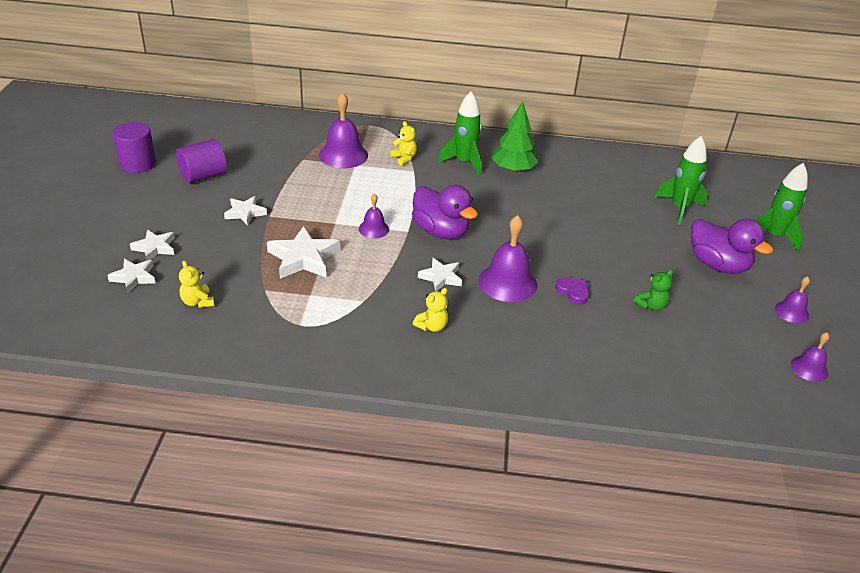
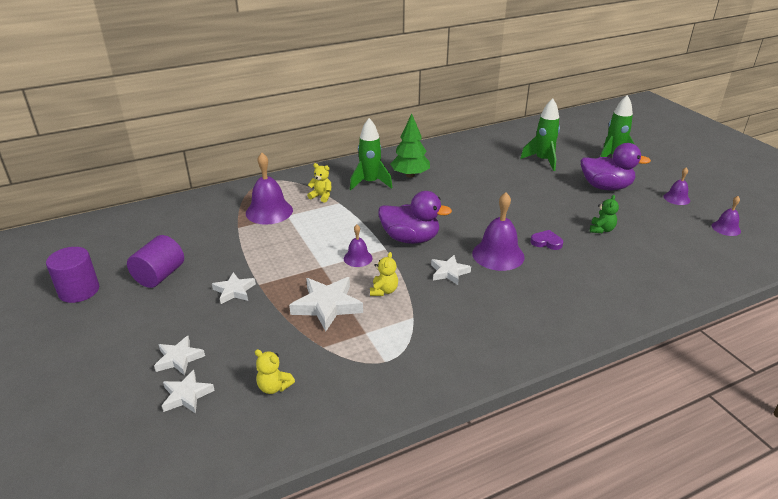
camera: 30 degrees left, 5 degrees down
yellow teddy bear [413,288,448,332] -> yellow teddy bear moved to [370,252,398,296]

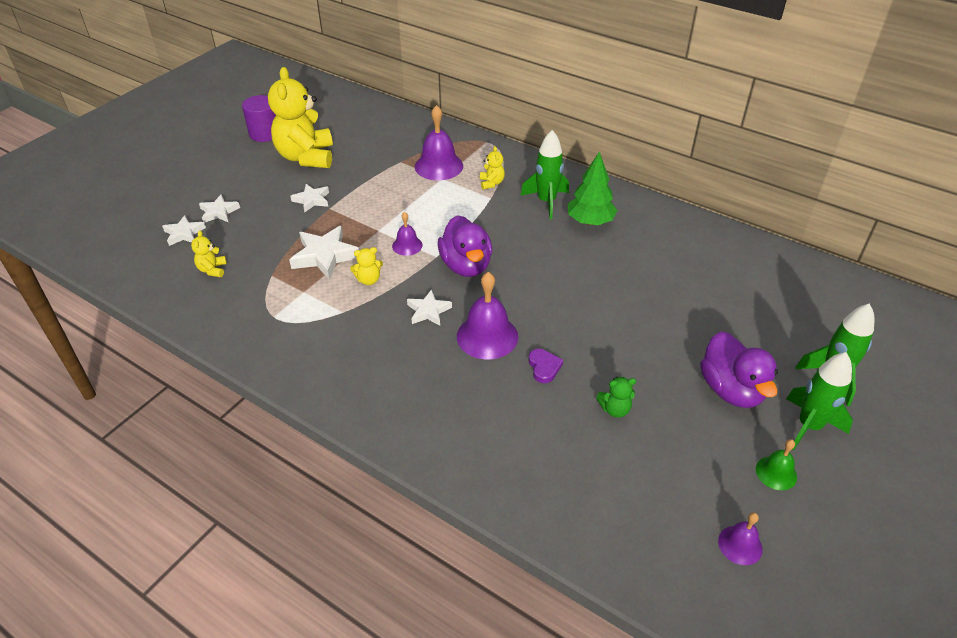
camera: 60 degrees right, 10 degrees up
purple cylinder [127,235,184,288] -> yellow teddy bear [268,67,333,168]
green rocket [520,98,560,171] -> green rocket moved to [786,352,853,451]
purple bell [664,167,690,205] -> green bell [756,439,797,490]

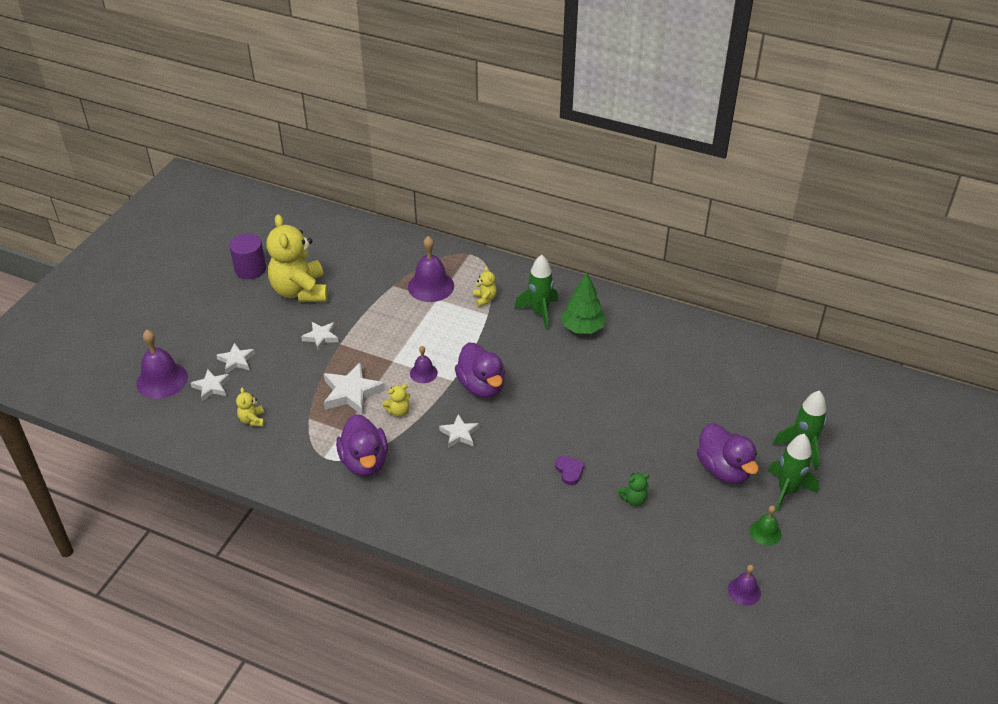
camera: 10 degrees left, 0 degrees up
purple bell [457,272,518,360] -> purple bell moved to [136,330,188,399]
none -> purple duck [336,414,388,476]

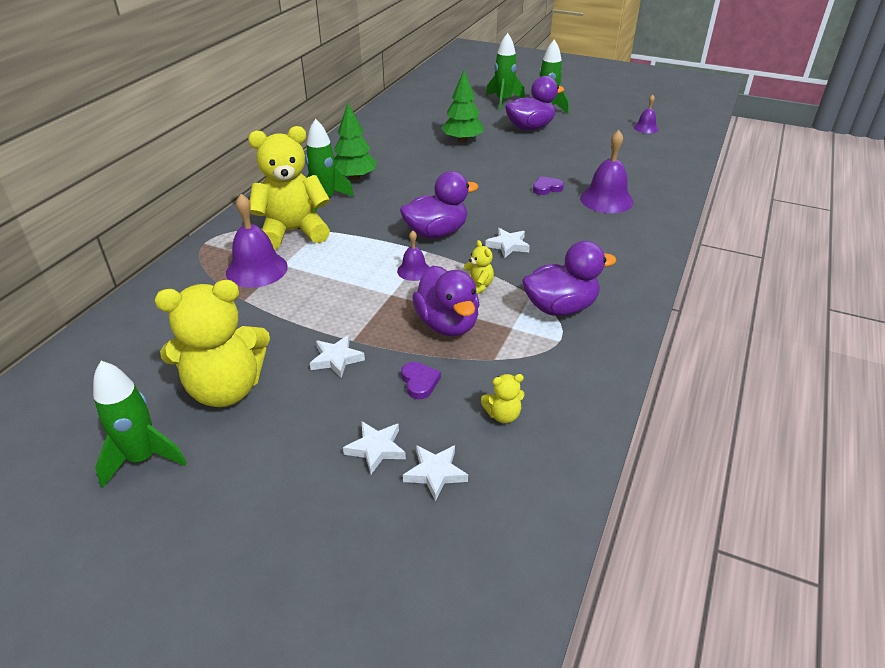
camera: 90 degrees left, 5 degrees down
purple bell [136,330,188,399] -> purple bell moved to [580,130,633,213]
purple cylinder [229,234,266,279] -> green rocket [93,361,187,488]
white star [324,362,385,415] -> purple duck [412,265,480,337]
yellow teddy bear [473,267,497,307] -> yellow teddy bear [248,126,330,250], size x2.41
green teddy bear [618,473,649,506] -> none
green bell [750,505,782,546] -> none
none -> purple heart [401,362,441,399]
none -> green tree [441,70,484,143]

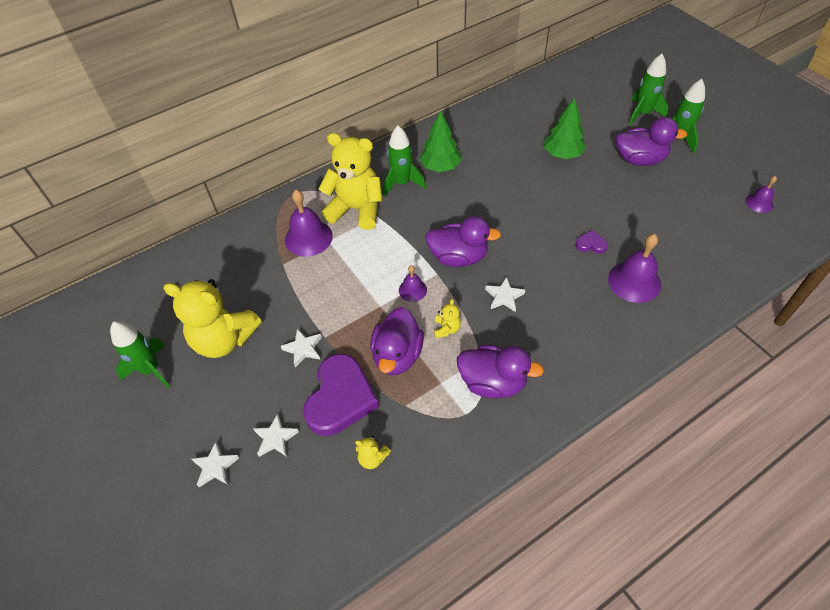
camera: 35 degrees right, 15 degrees up
purple heart [401,362,441,399] -> purple heart [303,354,379,436], size x2.34
white star [403,445,468,502] -> white star moved to [192,442,239,487]

